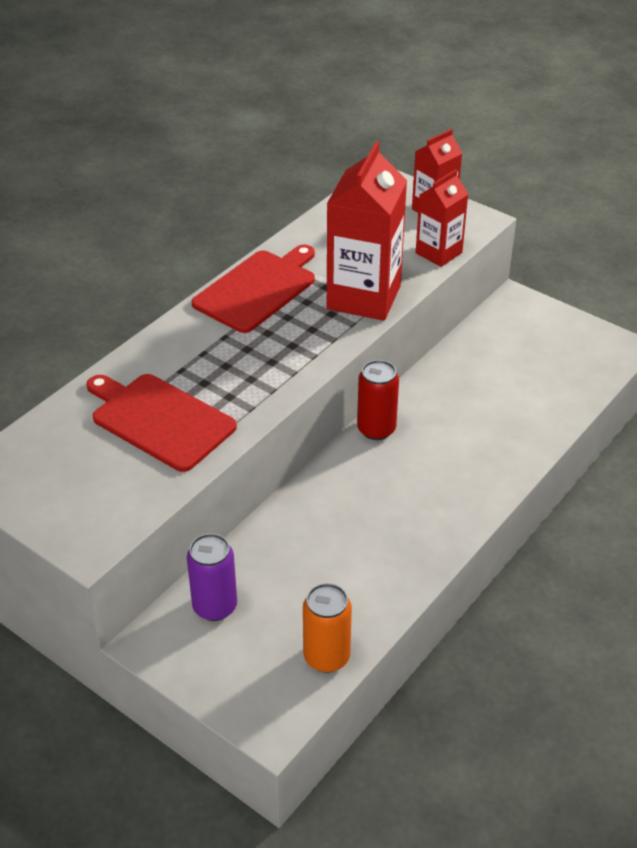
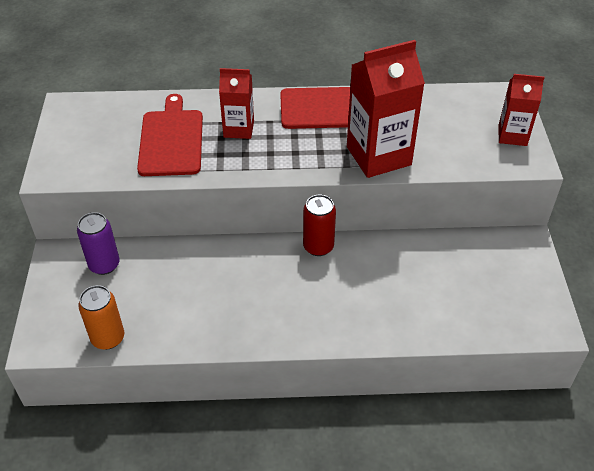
camera: 50 degrees right, 5 degrees up
red carton [416,169,468,267] -> red carton moved to [219,68,254,139]

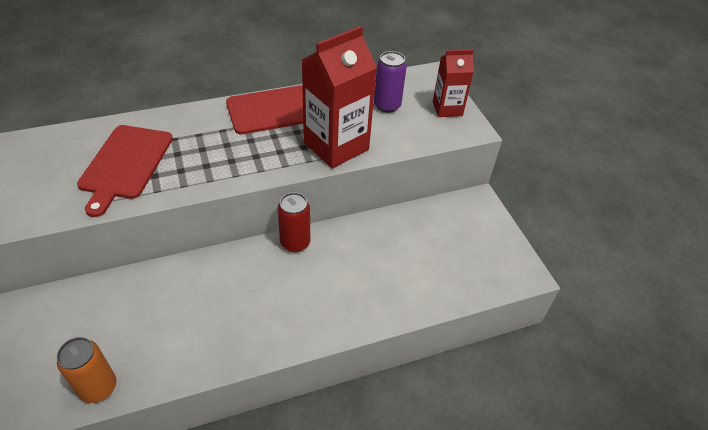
camera: 20 degrees left, 0 degrees up
purple can [77,212,120,275] -> purple can moved to [374,51,407,113]
red cutting board [137,94,203,176] -> red cutting board turned 150 degrees counterclockwise [77,125,173,217]
red carton [219,68,254,139] -> none

